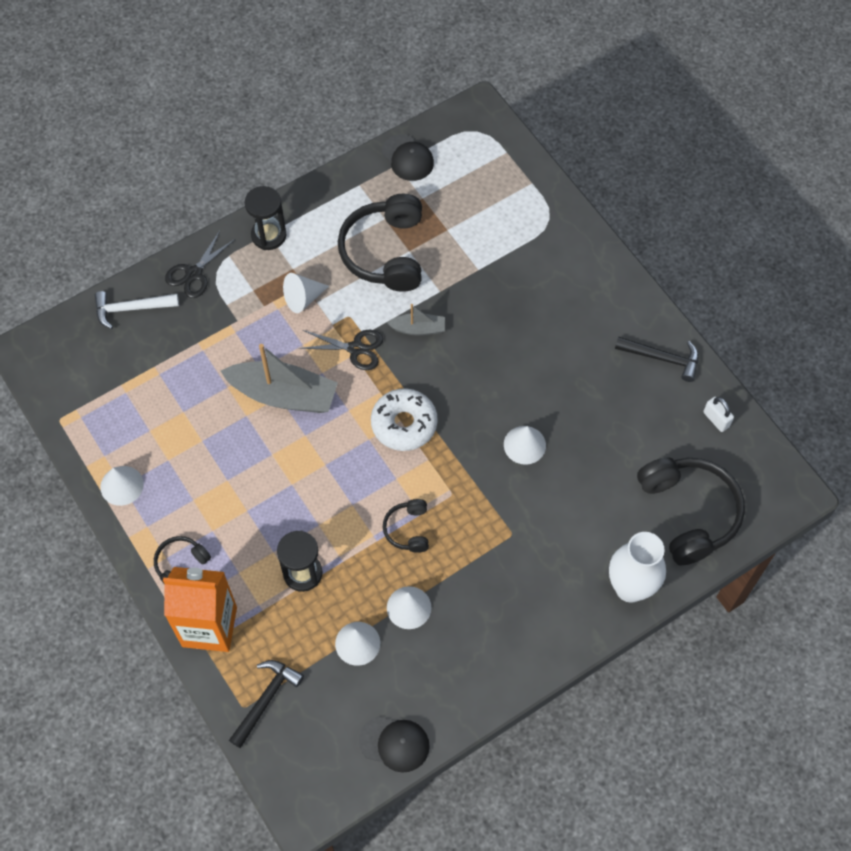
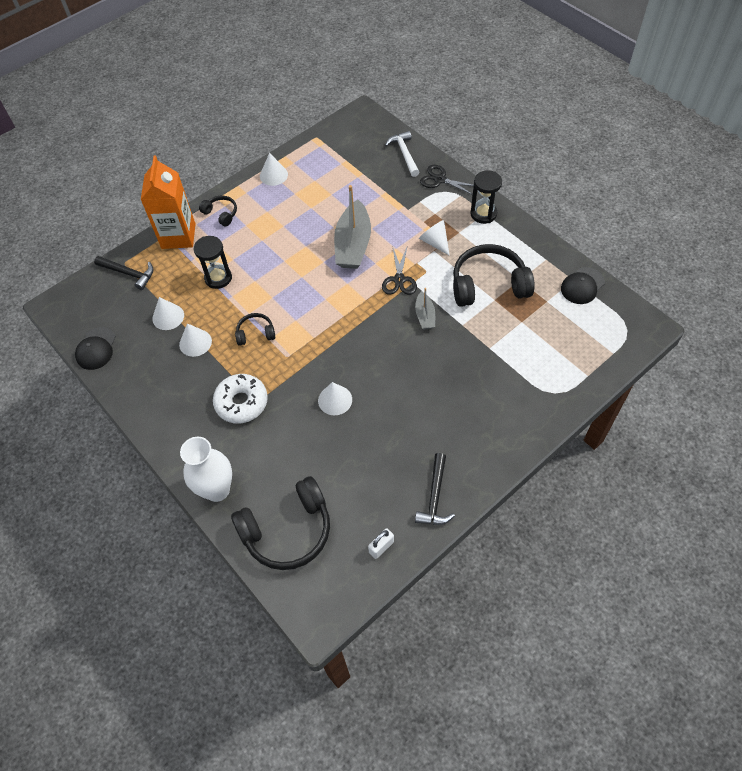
camera: 85 degrees right, 5 degrees down
white donut [371,388,437,451] -> white donut moved to [213,374,268,424]

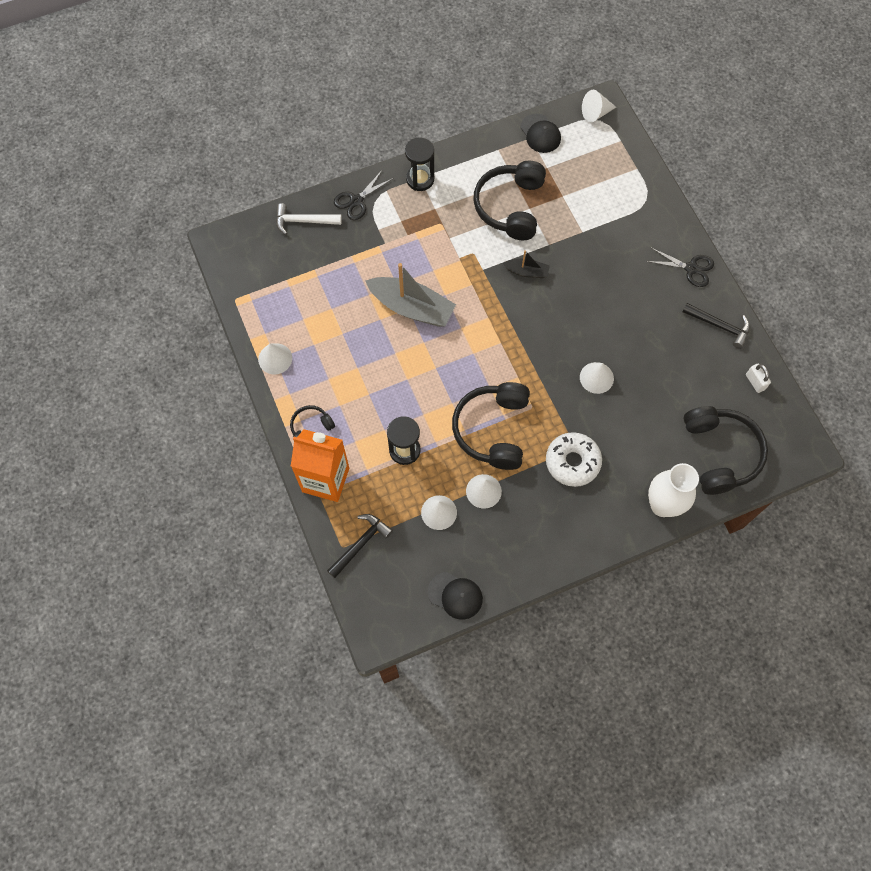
camera: 75 degrees left, 10 degrees up
black headphones [235,313,275,346] -> black headphones [452,382,530,470], size x2.03
black scissors [382,248,417,295] -> black scissors moved to [646,248,714,287]
grey boat [415,288,435,329] -> black boat [503,250,550,278]
white cone [419,220,450,256] -> white cone moved to [582,90,616,122]

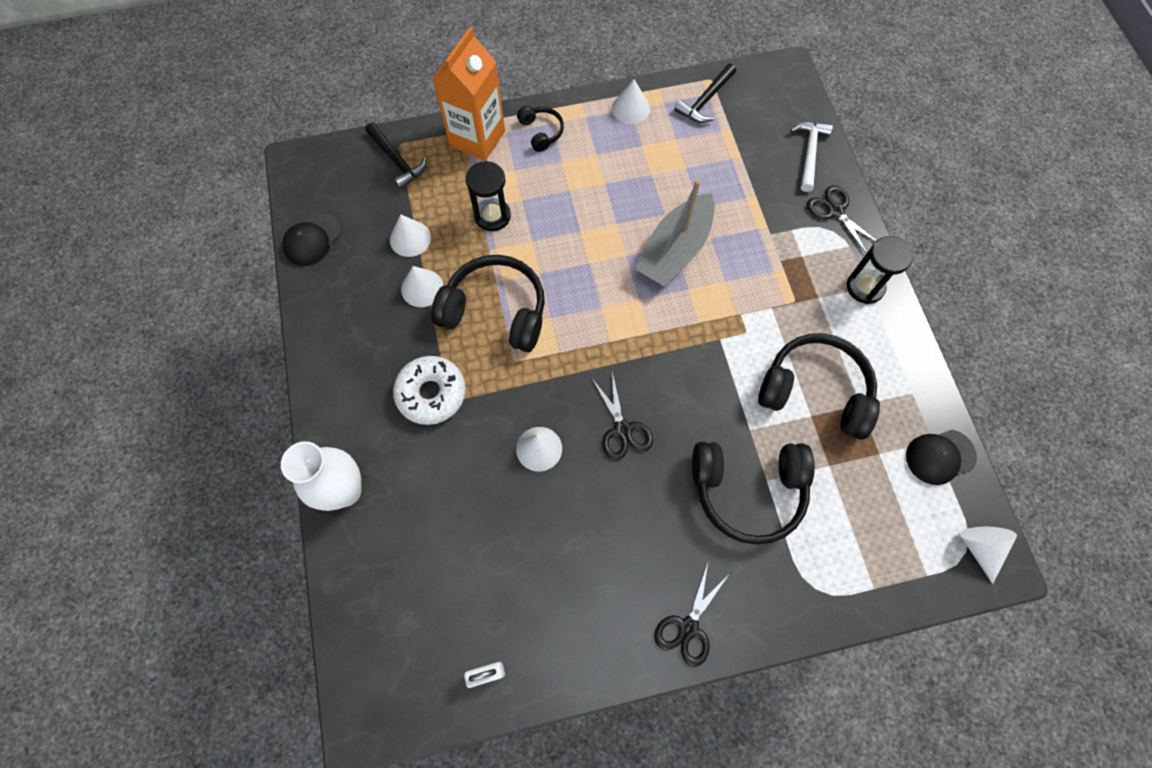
camera: 100 degrees right, 0 degrees up
black boat [503,250,550,278] -> none
black hammer [683,303,750,349] -> black hammer moved to [674,64,736,123]
black headphones [684,406,768,495] -> black headphones moved to [692,442,815,545]
none -> black scissors [591,372,653,461]

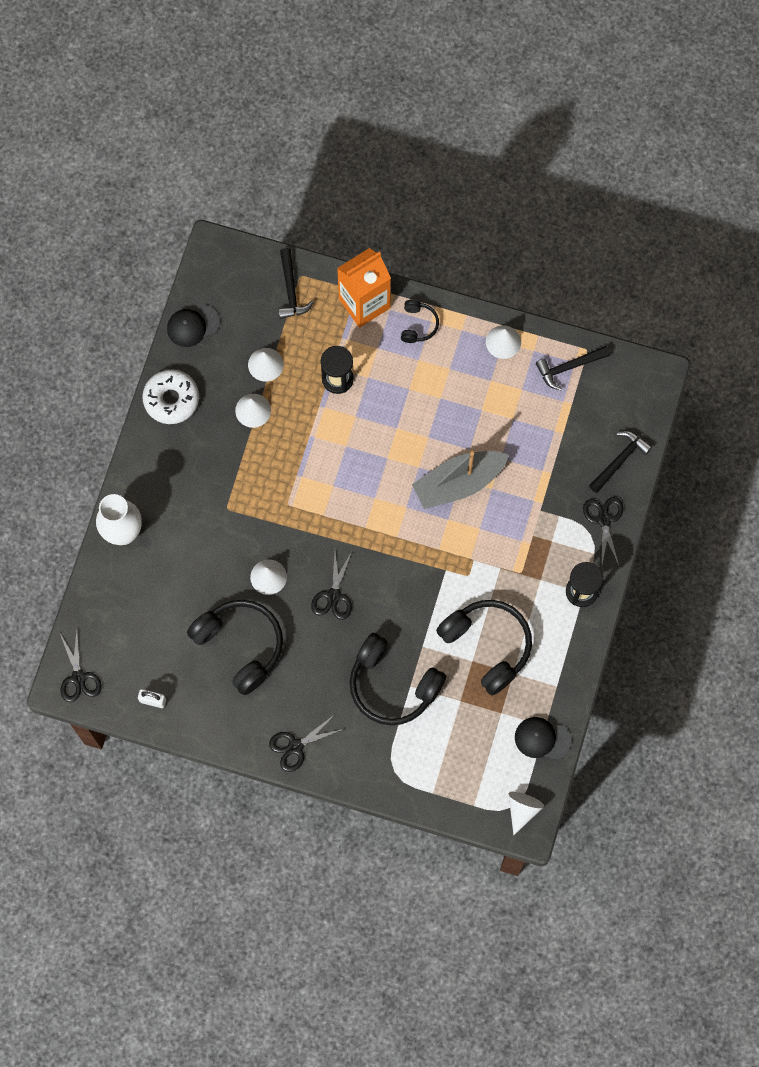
camera: 30 degrees right, 5 degrees up
white donut [393,356,466,425] -> white donut moved to [142,369,199,424]
black headphones [431,255,545,352] -> black headphones moved to [187,600,283,695]
white hammer [790,122,833,192] -> black hammer [589,431,652,493]
none -> black scissors [60,631,102,702]

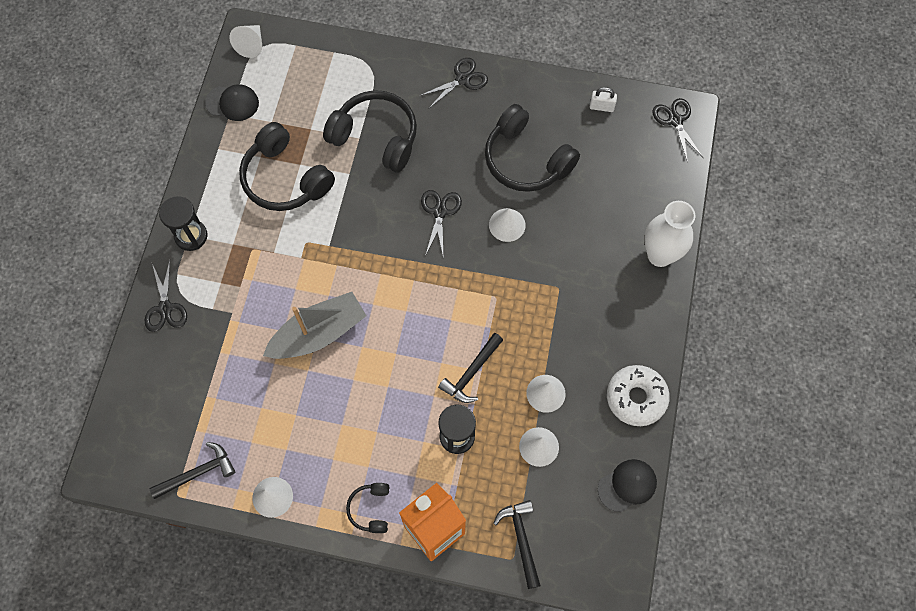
camera: 175 degrees right, 5 degrees down
black hammer [589,431,652,493] -> black hammer moved to [438,333,503,403]

